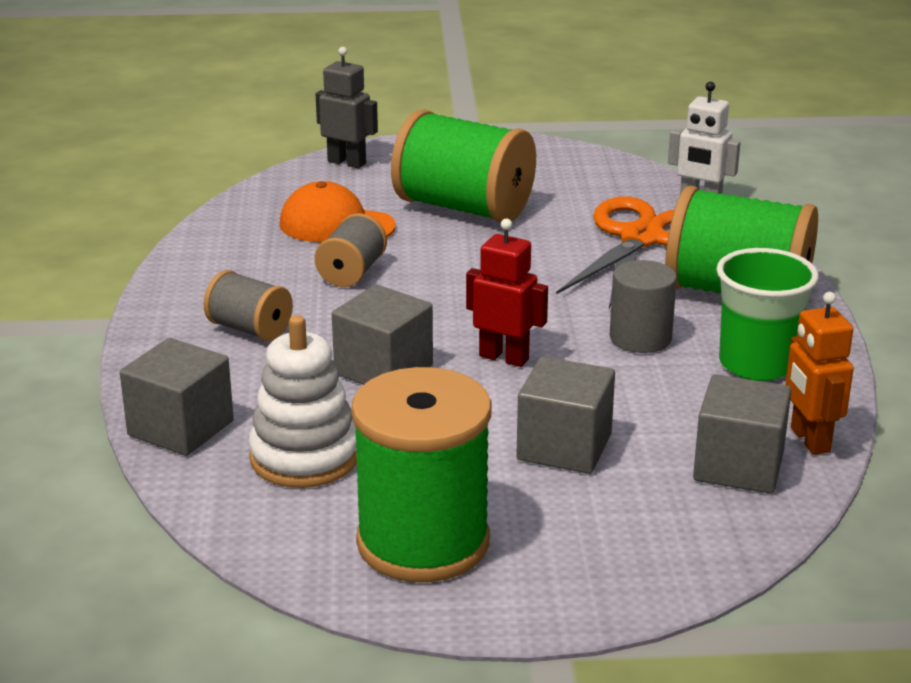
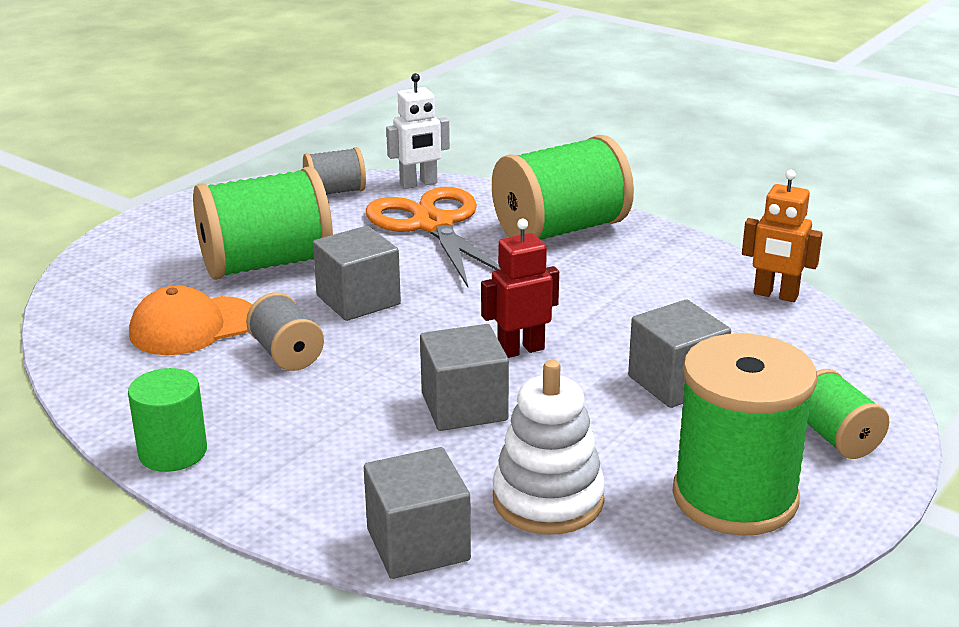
camera: 50 degrees left, 0 degrees up
grey spool [204,270,293,341] -> grey spool moved to [303,147,366,194]
grey robot [316,47,378,168] -> none
grey cylinder [610,260,677,353] -> none
grey cube [693,374,792,494] -> grey cube moved to [313,226,401,321]
green cup [716,248,819,381] -> none
none -> green cylinder [128,368,207,472]
none -> green spool [807,369,889,459]

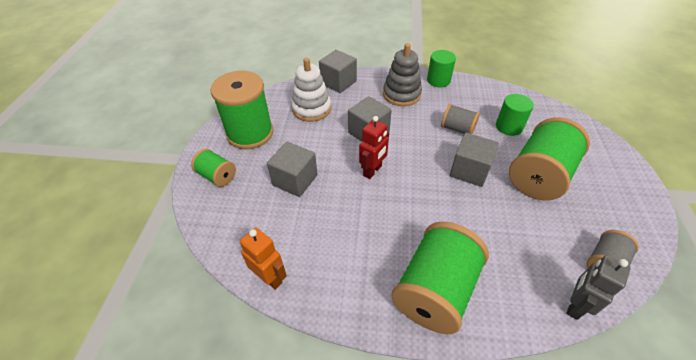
camera: 150 degrees right, 20 degrees up
orange cap [129,285,252,355] -> green cylinder [496,94,534,136]
orange scissors [366,187,501,287] -> none
white robot [386,73,450,189] -> grey robot [566,255,631,320]
orange robot [742,170,823,302] -> orange robot turned 45 degrees clockwise [240,227,287,290]
none -> grey stacking toy [383,43,422,106]

